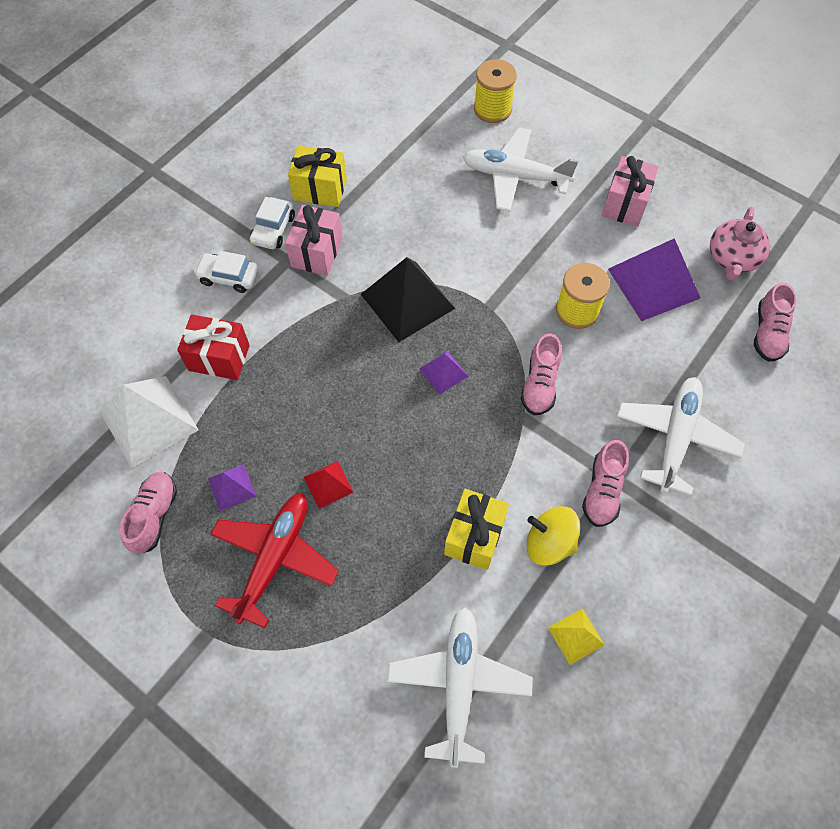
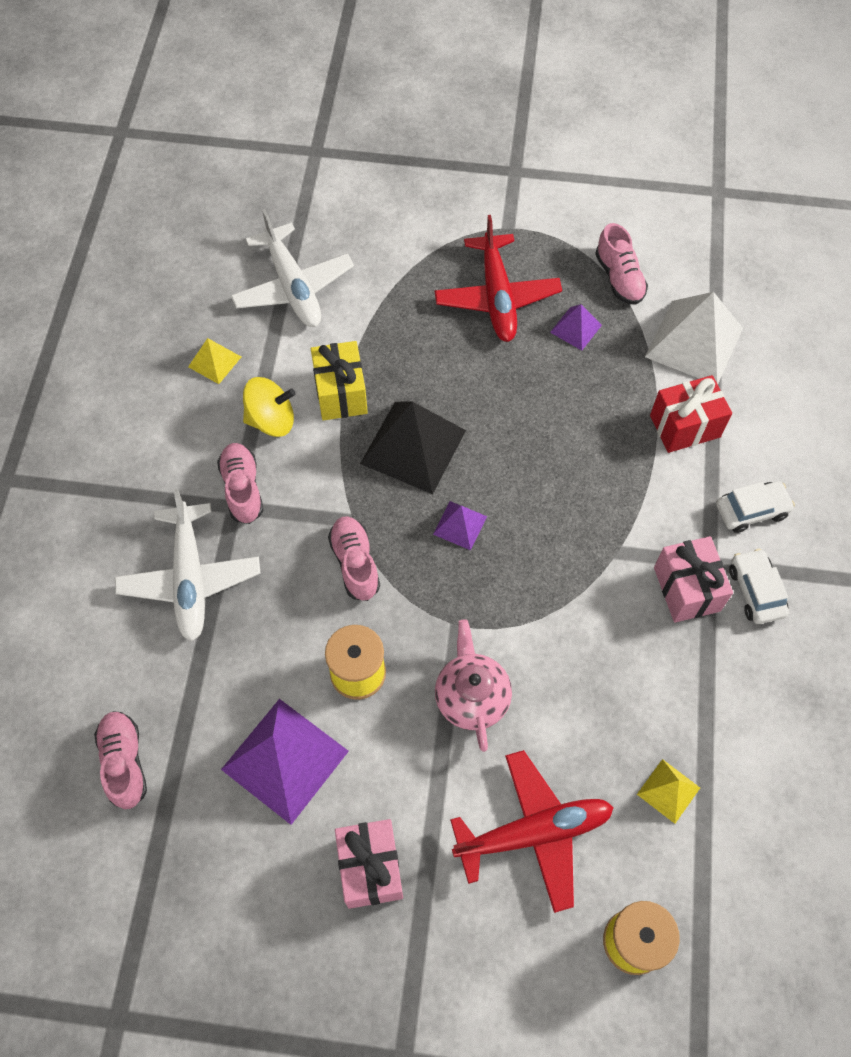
camera: 150 degrees right, 0 degrees up
yellow gift [288,146,347,207] -> none
red pyramid [304,461,353,509] -> none
black pyramid [361,257,455,342] -> black pyramid moved to [360,401,466,494]
white plane [463,127,579,211] -> red plane [450,750,614,913]
pink teapot [710,207,770,281] -> pink teapot moved to [435,619,512,752]
none -> yellow pyramid [637,759,700,824]

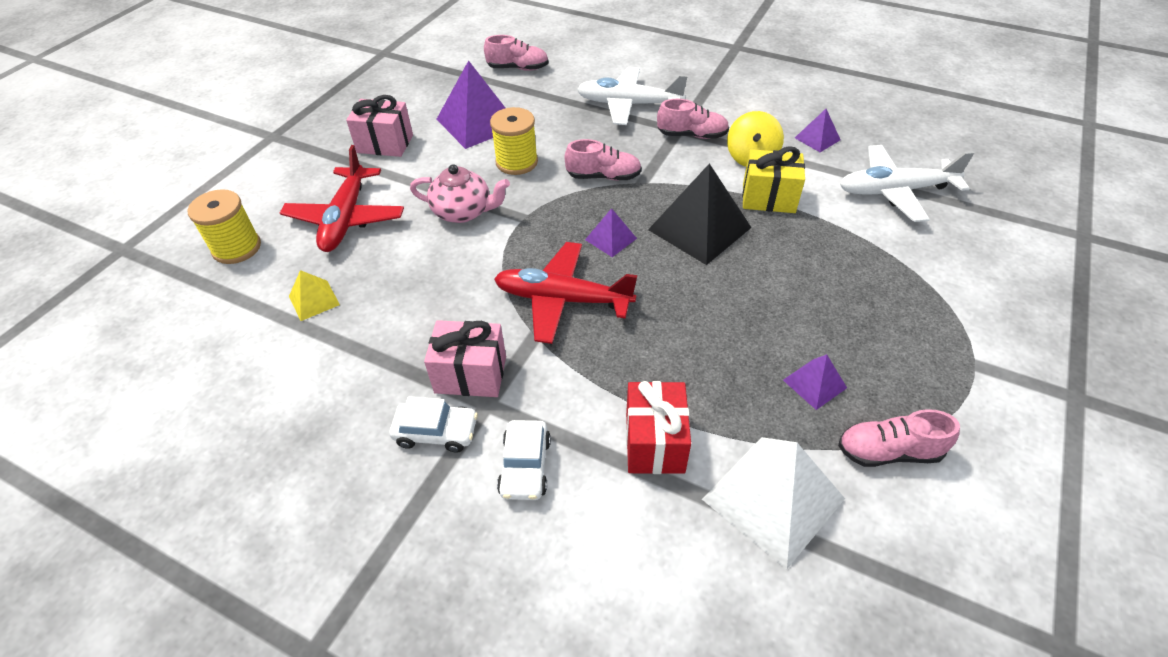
camera: 110 degrees right, 15 degrees down
yellow pyramid [188,338,241,384] -> purple pyramid [795,109,841,152]
red plane [434,215,562,342] -> red plane moved to [494,242,637,344]

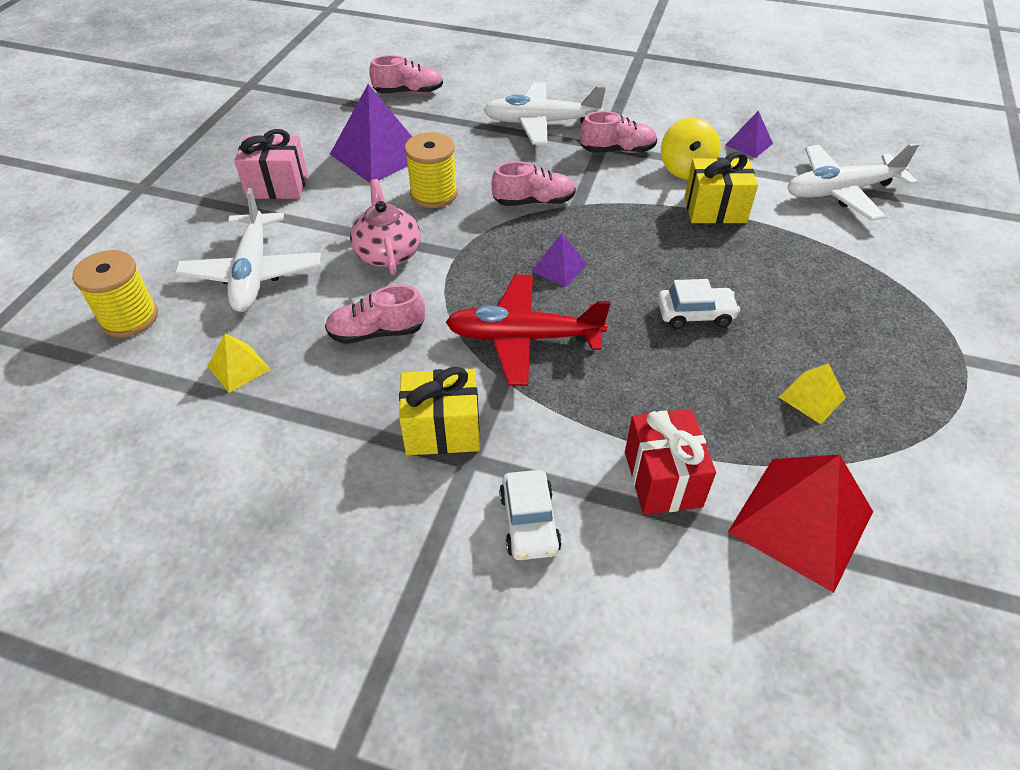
camera: 10 degrees left, 0 degrees up
red plane [280,145,404,252] -> white plane [175,188,321,312]
white car [390,396,478,453] -> white car moved to [658,279,740,329]
pink teapot [410,164,510,223] -> pink teapot turned 105 degrees counterclockwise [350,179,421,275]
pink gift [424,320,506,397] -> yellow gift [399,367,480,455]
black pyramid [648,163,752,265] -> none
white pyramid [702,437,845,569] -> red pyramid [728,454,873,593]
purple pyramid [783,354,847,410] -> yellow pyramid [779,363,846,424]
pink shoe [838,409,960,467] -> pink shoe moved to [325,285,425,344]

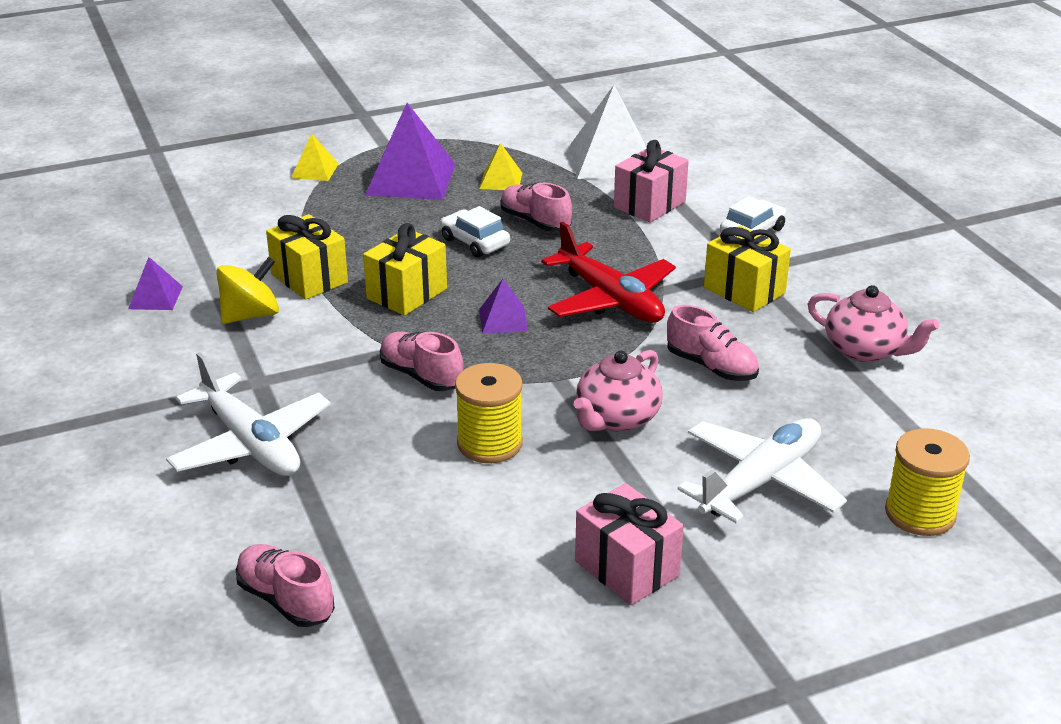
camera: 130 degrees left, 15 degrees down
yellow pyramid [207,334,271,393] -> yellow pyramid moved to [291,133,339,181]
purple pyramid [330,84,412,183] -> purple pyramid moved to [365,103,455,200]
pink shoe [580,111,658,153] -> pink shoe moved to [500,183,572,232]
red gift [625,409,716,515] -> pink gift [614,140,689,223]
red pyramid [728,454,873,593] -> white pyramid [570,85,646,179]
white plane [787,143,919,221] -> none
none -> yellow gift [363,223,447,316]
none -> pink teapot [808,285,939,362]

